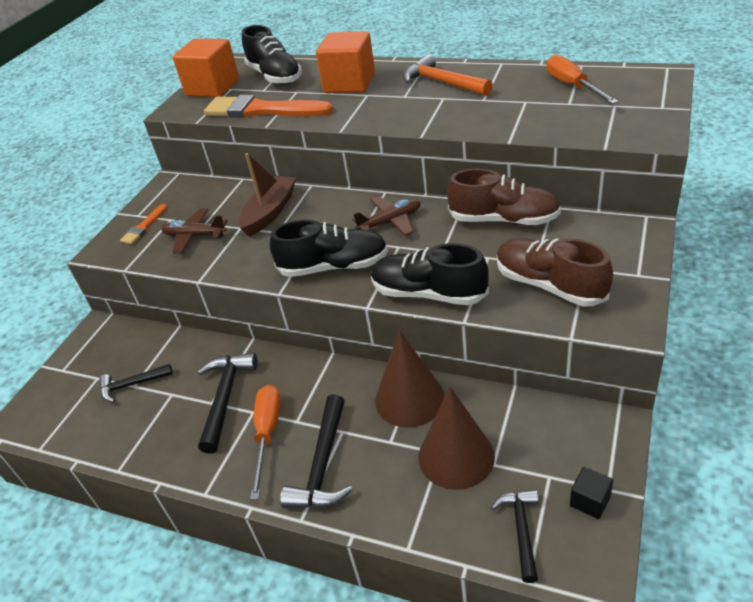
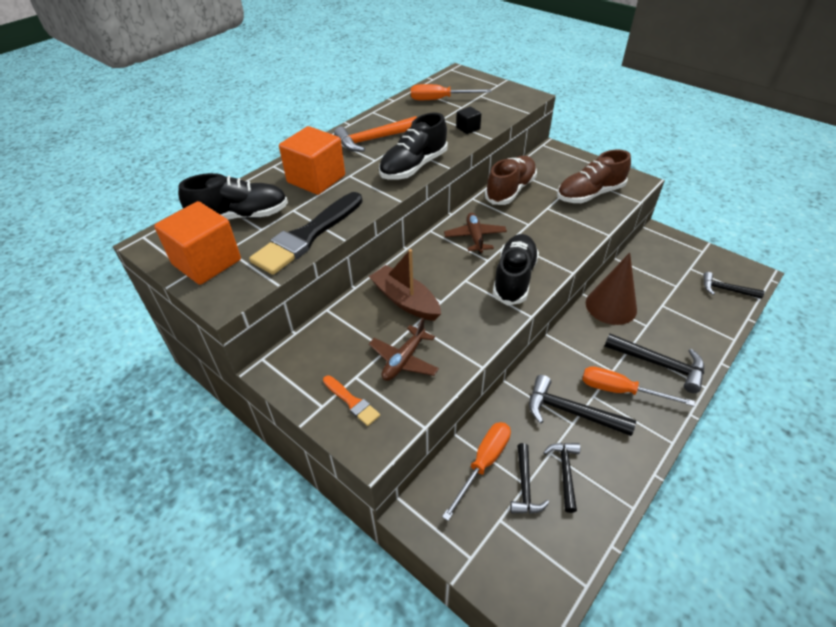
camera: 75 degrees left, 5 degrees up
orange brush [204,95,333,118] -> black brush [249,192,363,275]
black shoe [371,243,489,305] -> black shoe moved to [379,113,448,180]
brown cone [418,387,495,490] -> none
black cube [570,467,613,519] -> black cube moved to [456,106,481,134]
none -> orange screwdriver [442,422,511,521]
none -> black hammer [543,443,580,513]

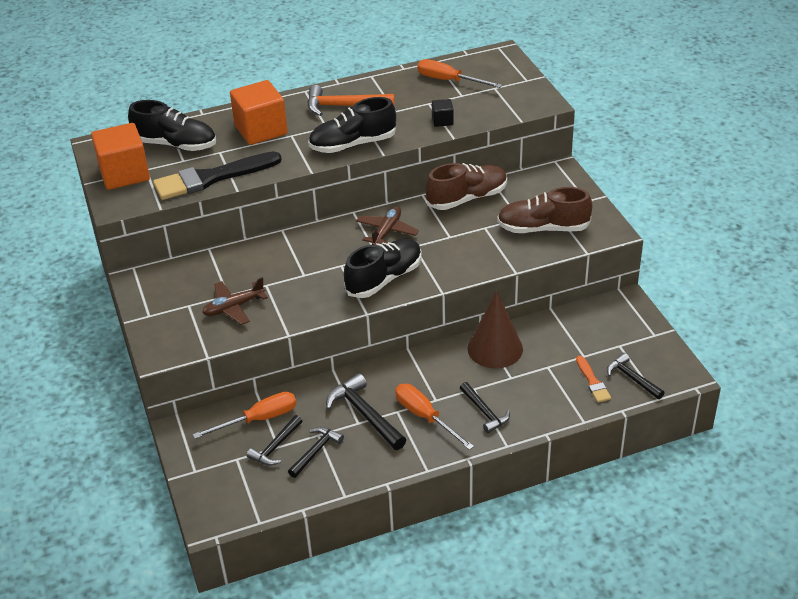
camera: 30 degrees right, 5 degrees down
orange brush [323,375,380,426] -> orange brush moved to [576,356,611,403]
brown boat [369,249,441,321] -> none
black hammer [604,333,704,393] -> black hammer [460,382,510,433], size x0.65

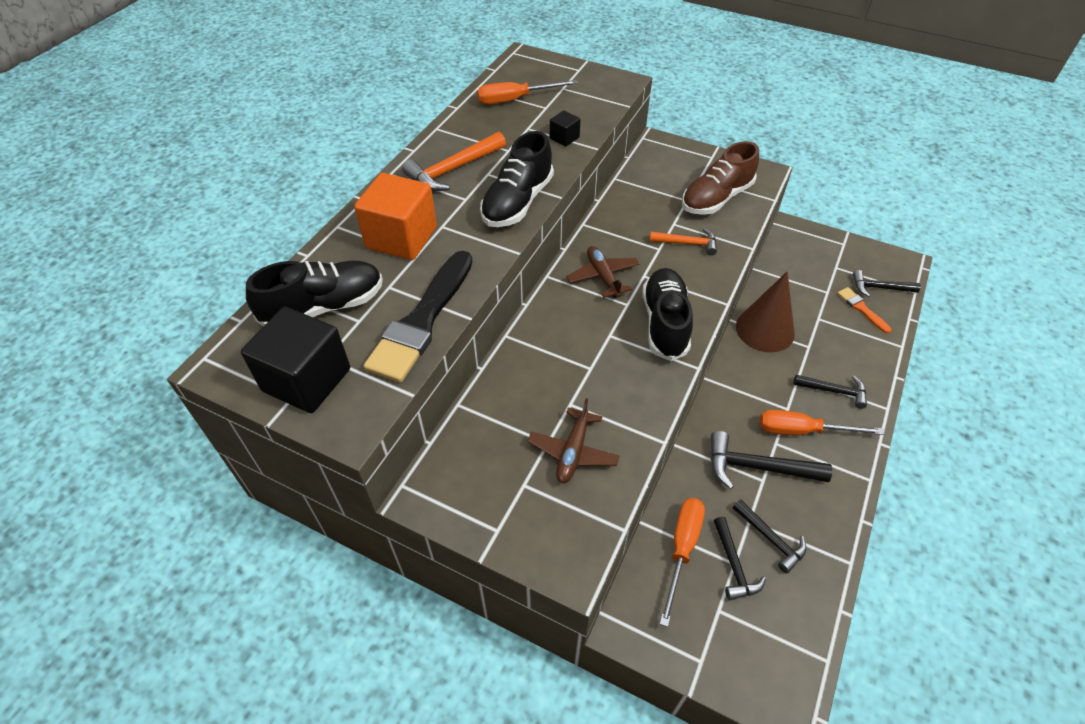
camera: 45 degrees left, 10 degrees up
orange cube [91,123,150,190] -> black cube [241,307,350,413]
black hammer [288,427,344,478] -> black hammer turned 150 degrees clockwise [733,500,807,573]
brown shoe [426,163,507,210] -> none
orange brush [576,356,611,403] -> orange brush turned 150 degrees counterclockwise [837,287,891,333]
none -> orange hammer [650,228,717,256]

